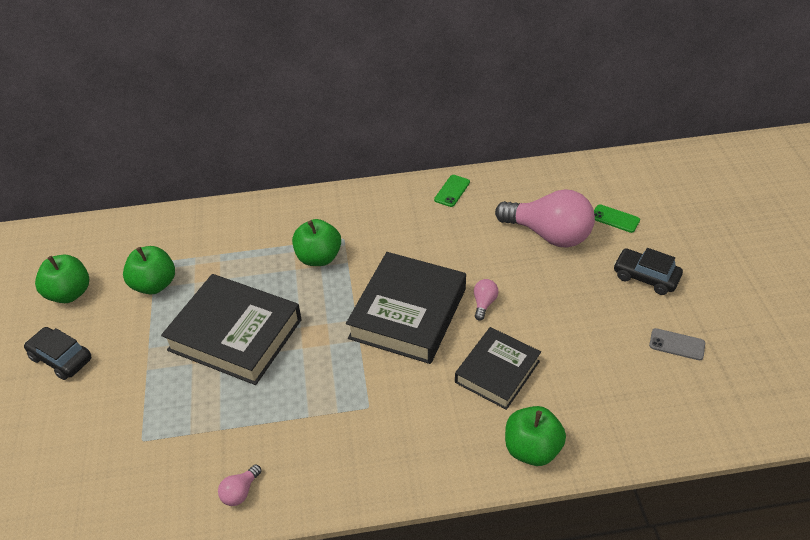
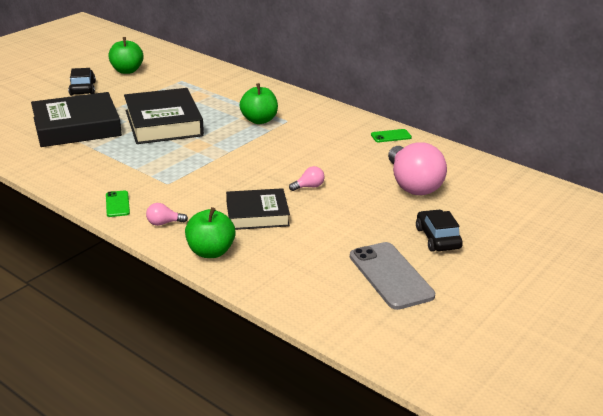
camera: 45 degrees right, 15 degrees down
green apple [123,246,175,294] -> none
pink light bulb [218,465,261,506] -> pink light bulb moved to [146,203,188,226]
black book [346,252,466,364] -> black book moved to [31,92,122,147]
green phone [594,204,640,233] -> green phone moved to [106,191,130,217]
grey phone [649,328,705,360] -> grey phone [350,242,435,310], size x1.99

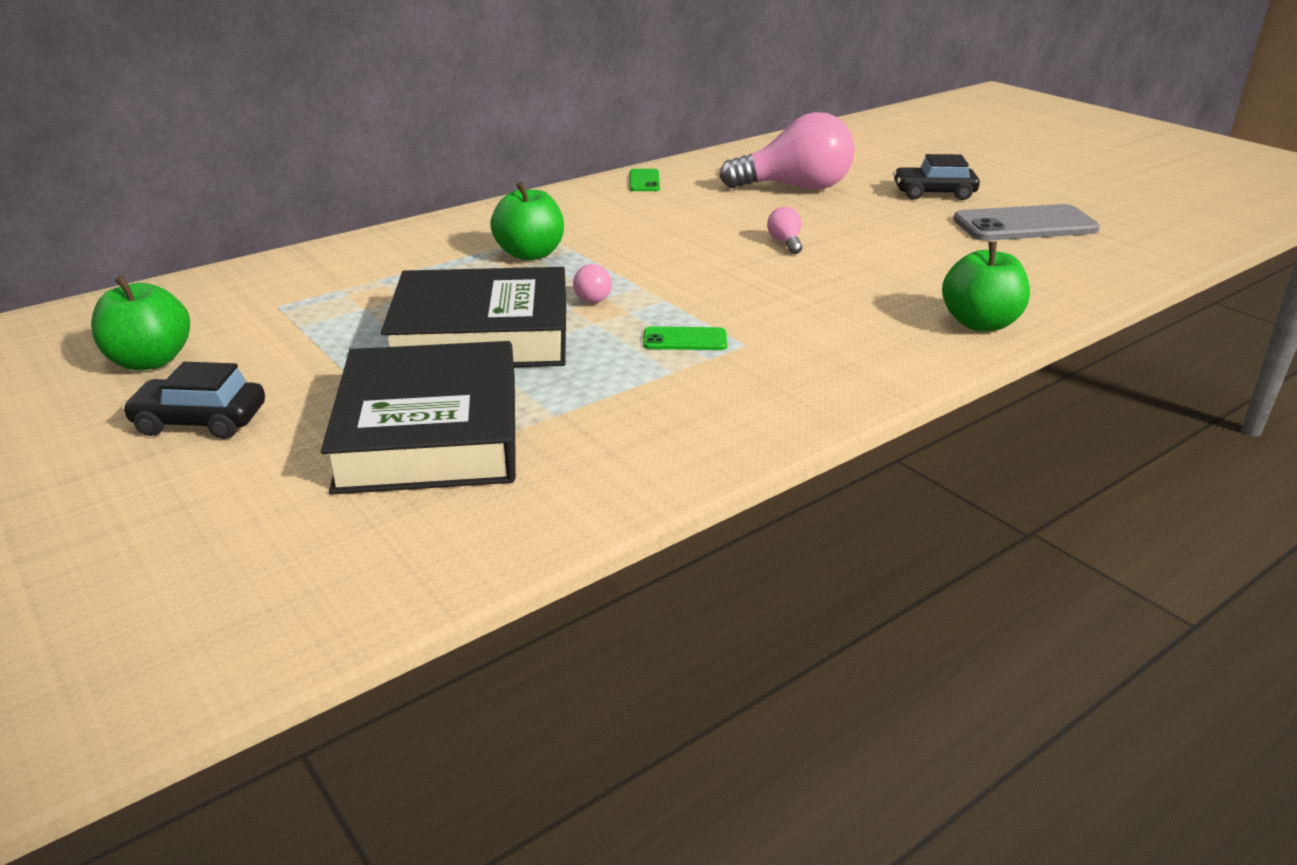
camera: 75 degrees left, 0 degrees up
green phone [106,191,130,217] -> green phone moved to [643,326,727,350]
pink light bulb [146,203,188,226] -> pink light bulb moved to [573,264,612,303]
black book [226,188,290,230] -> none

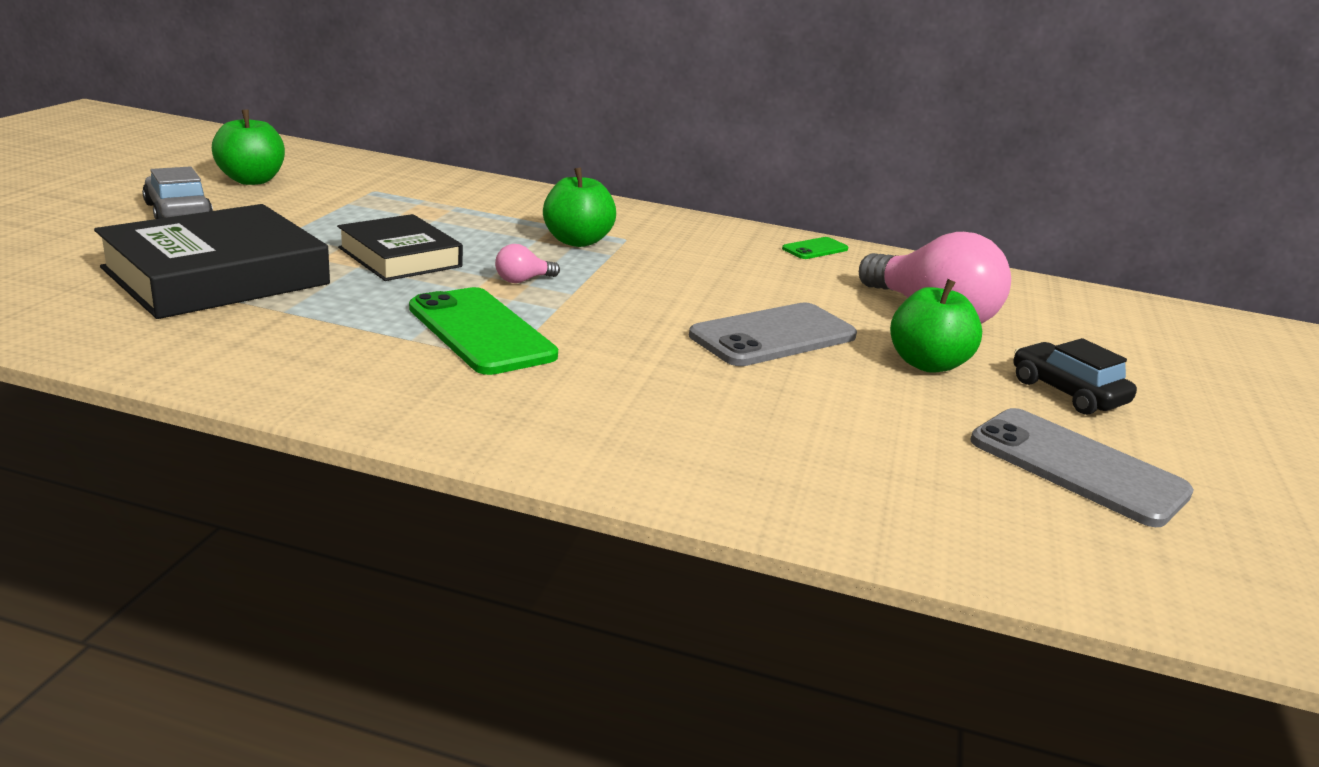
camera: 50 degrees right, 5 degrees down
black car [122,362,265,439] -> grey car [142,166,213,219]
black book [381,267,566,367] -> black book [337,214,463,281], size x0.63
green phone [643,326,727,350] -> green phone [409,287,558,375], size x1.99
pink light bulb [767,207,802,254] -> grey phone [689,302,857,366]
green apple [942,242,1030,331] -> green apple moved to [890,279,982,373]

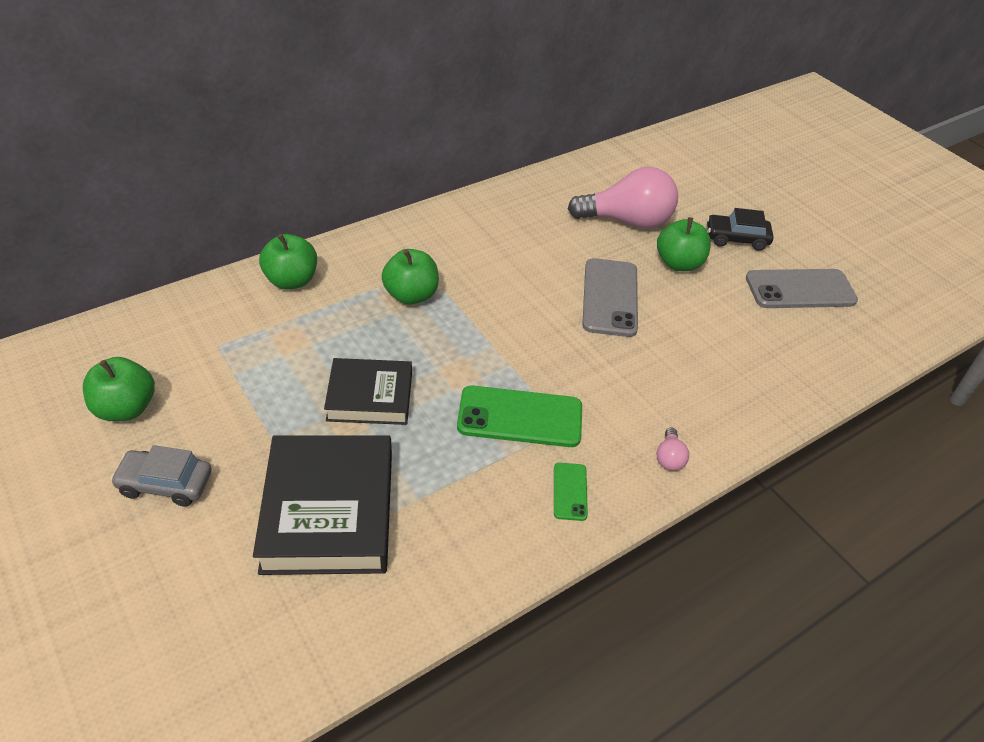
camera: 50 degrees left, 20 degrees up
pink light bulb [495,244,560,283] -> pink light bulb moved to [657,428,689,471]
green phone [782,237,848,259] -> green phone moved to [554,463,588,521]
none -> green apple [259,234,317,290]

